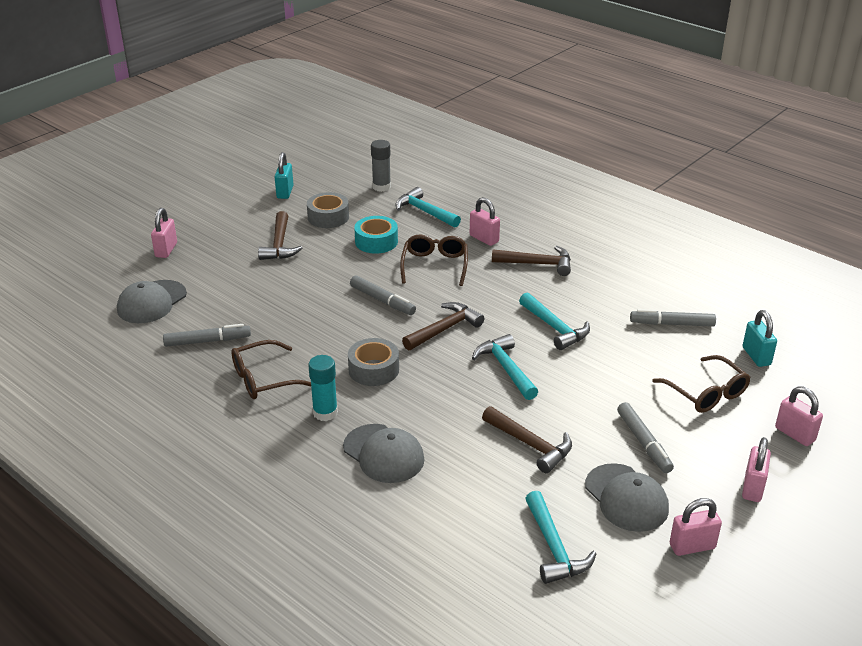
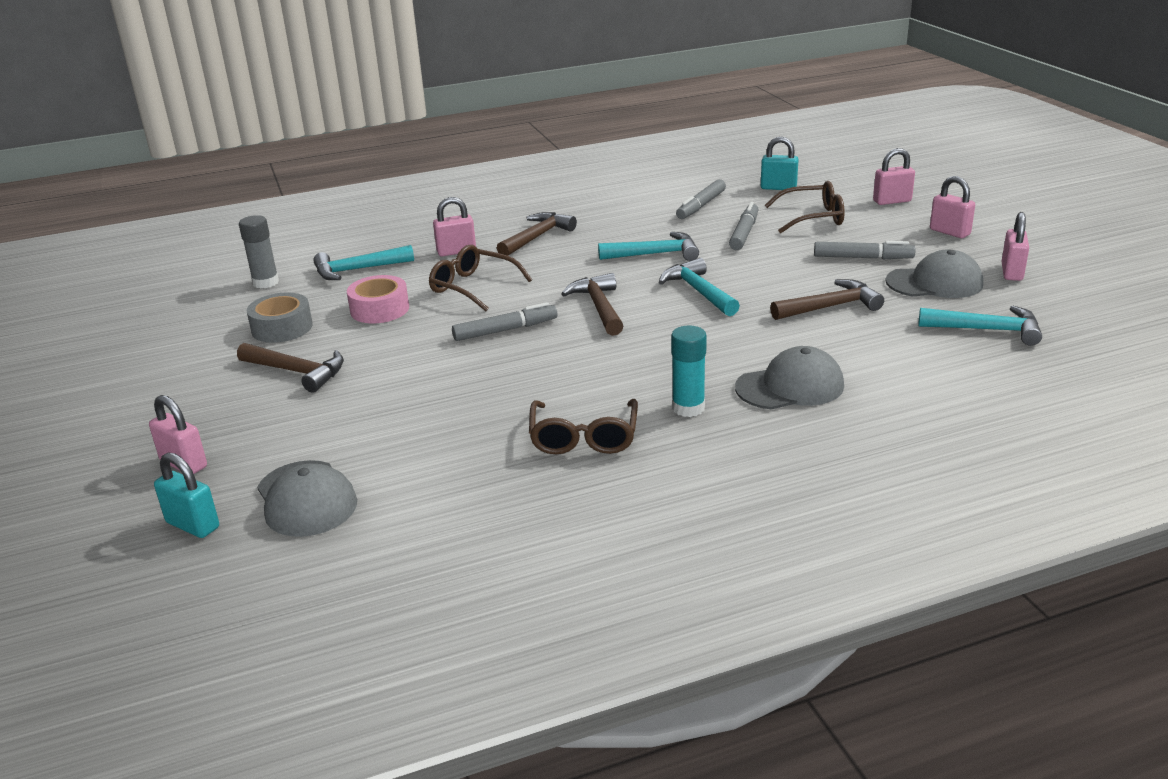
camera: 60 degrees left, 5 degrees down
grey marker [163,324,251,347] -> grey marker moved to [729,202,759,250]
turquoise padlock [275,152,294,199] -> turquoise padlock moved to [154,453,219,538]
grey tape [348,338,399,386] -> none
turquoise tape [354,216,398,254] -> pink tape [347,275,409,323]
turquoise hammer [472,334,538,400] -> turquoise hammer turned 60 degrees clockwise [659,258,740,316]

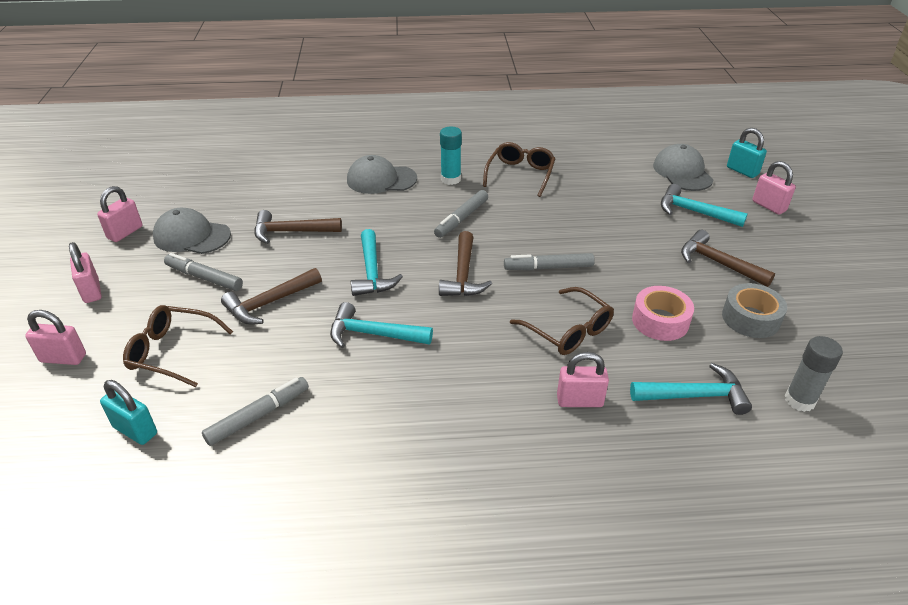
camera: 165 degrees left, 10 degrees up
brown hammer [497,212,577,256] -> brown hammer moved to [221,268,322,325]
grey marker [729,202,759,250] -> grey marker moved to [434,190,488,238]
turquoise hammer [918,306,1042,346] -> turquoise hammer moved to [661,184,748,227]

